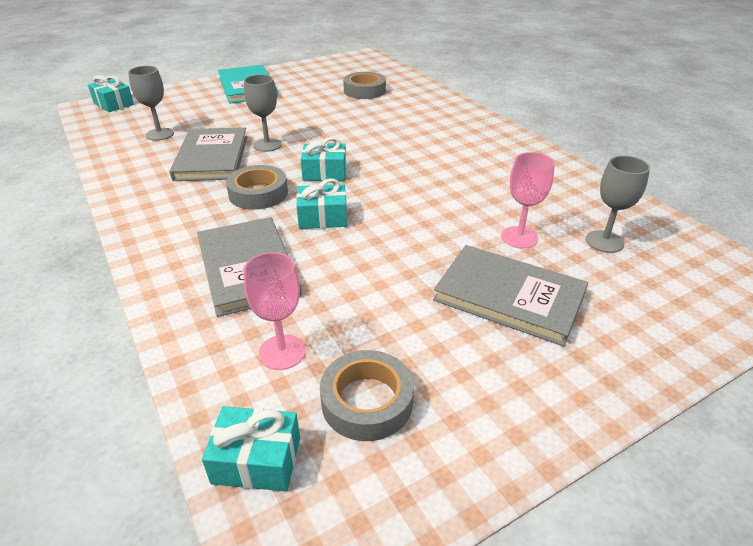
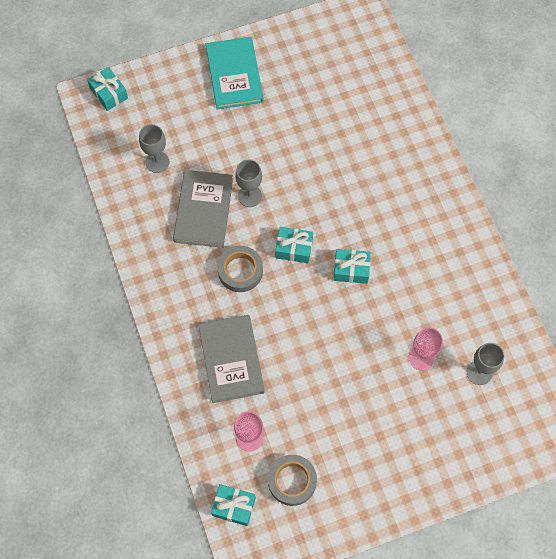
camera: 10 degrees right, 30 degrees up
turquoise gift [296,178,347,229] -> turquoise gift moved to [334,249,371,284]
grey tape [343,72,386,99] -> none
grey book [433,245,588,346] -> none

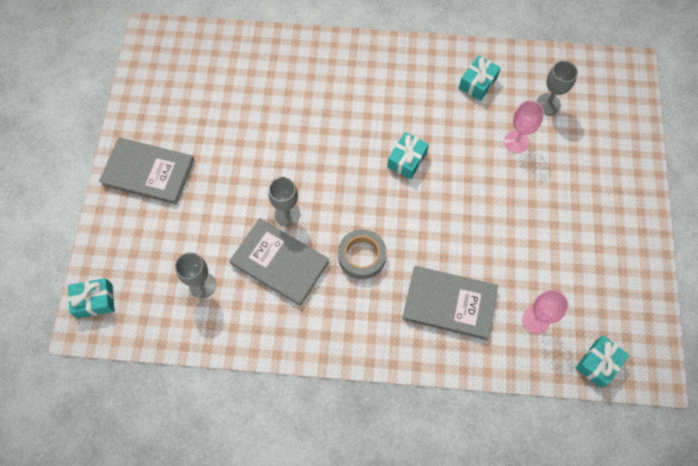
camera: 65 degrees left, 0 degrees up
turquoise book [206,37,264,109] -> grey book [99,137,194,205]
grey tape [268,455,317,506] -> none
turquoise gift [275,227,313,263] -> turquoise gift moved to [459,55,501,101]

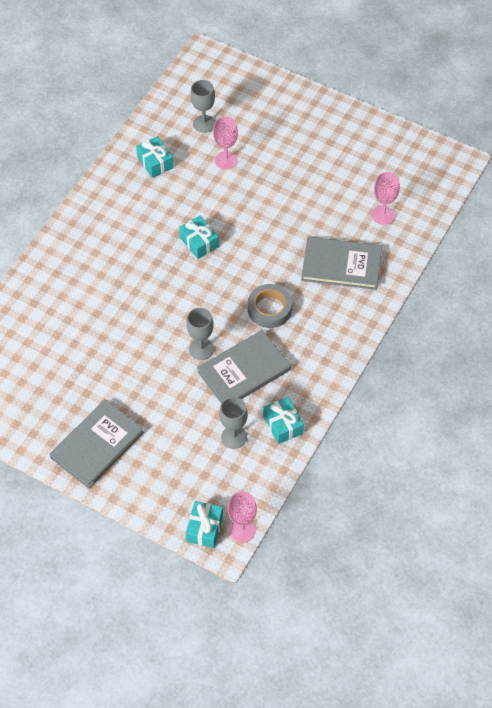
camera: 65 degrees left, 10 degrees down
grey book [402,266,498,340] -> grey book turned 60 degrees clockwise [301,237,382,290]
turquoise gift [576,335,629,388] -> turquoise gift moved to [263,397,304,444]
none -> pink goblet [227,491,257,542]

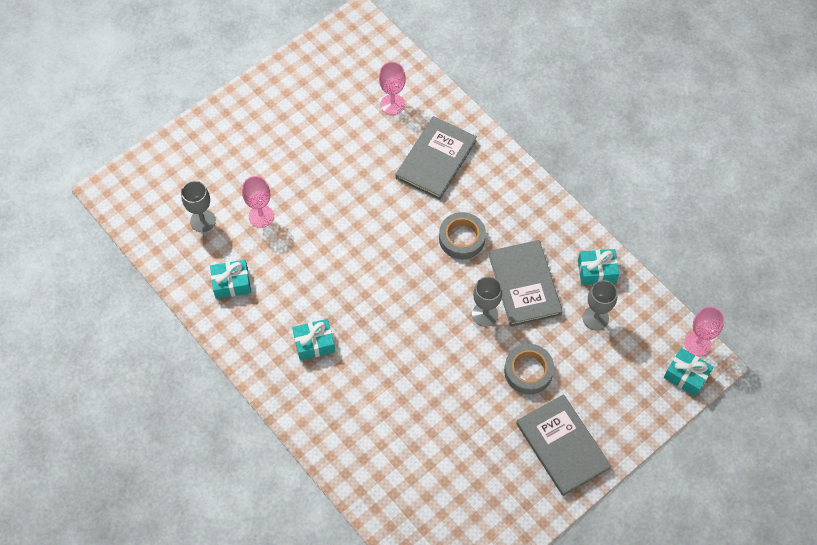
camera: 70 degrees left, 5 degrees up
turquoise gift [179,215,219,259] -> turquoise gift moved to [292,319,335,361]
none -> grey tape [504,344,554,394]

